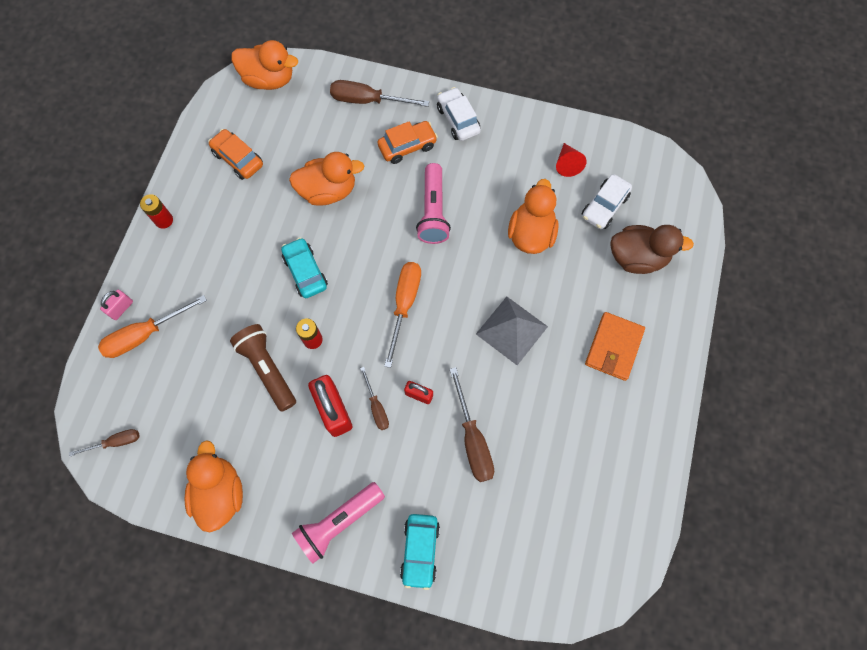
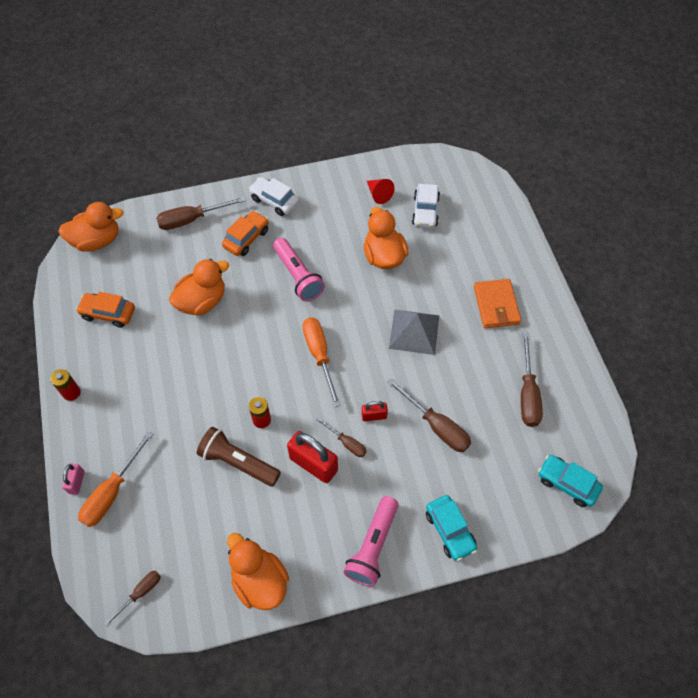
camera: 30 degrees left, 10 degrees down
turquoise car [281,237,328,298] -> turquoise car moved to [538,455,603,507]
brown duck [611,225,694,274] -> none
none -> brown screwdriver [521,333,543,427]

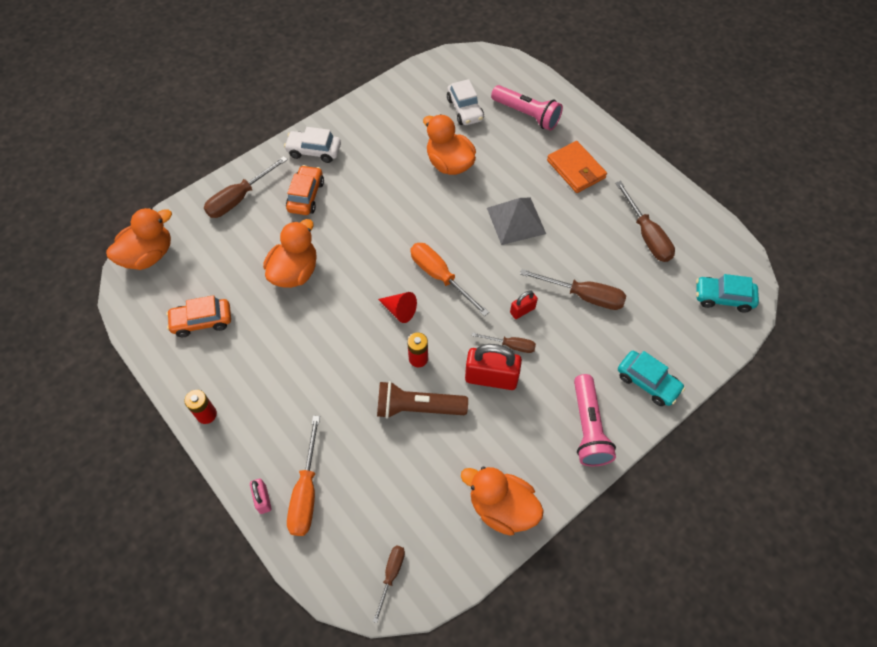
camera: 25 degrees left, 0 degrees up
pink flashlight [273,238,325,301] -> pink flashlight moved to [491,85,563,131]
red cone [367,179,394,204] -> red cone moved to [378,292,417,323]

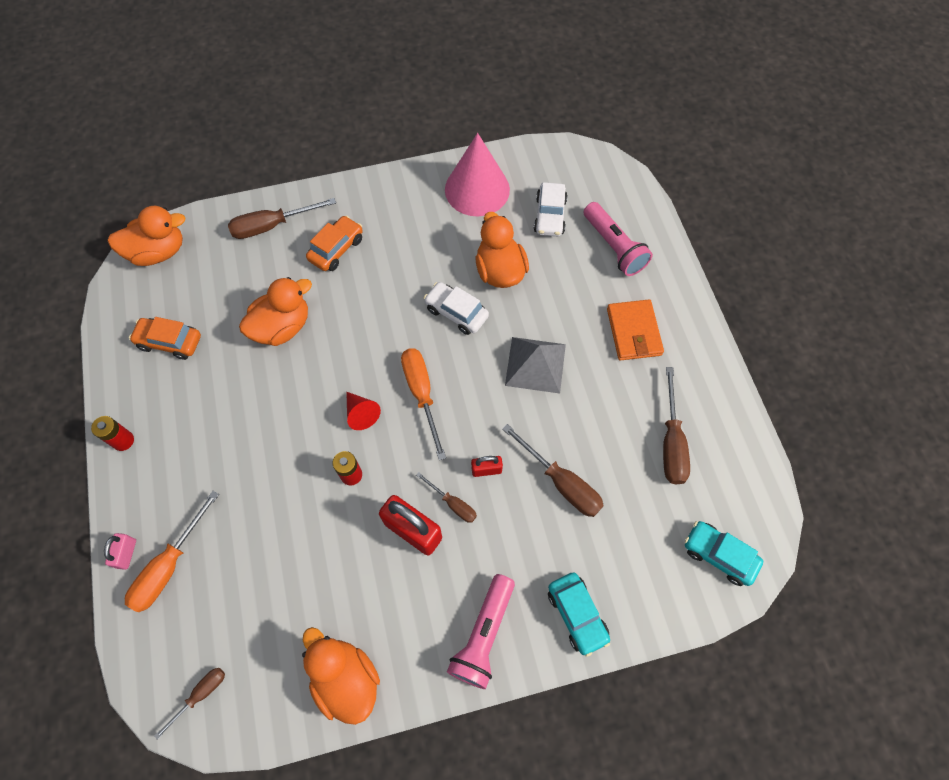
camera: 25 degrees right, 5 degrees up
white car [284,127,341,163] -> white car moved to [424,282,489,335]
brown flashlight [377,381,468,419] -> none
none -> pink cone [445,133,510,216]

